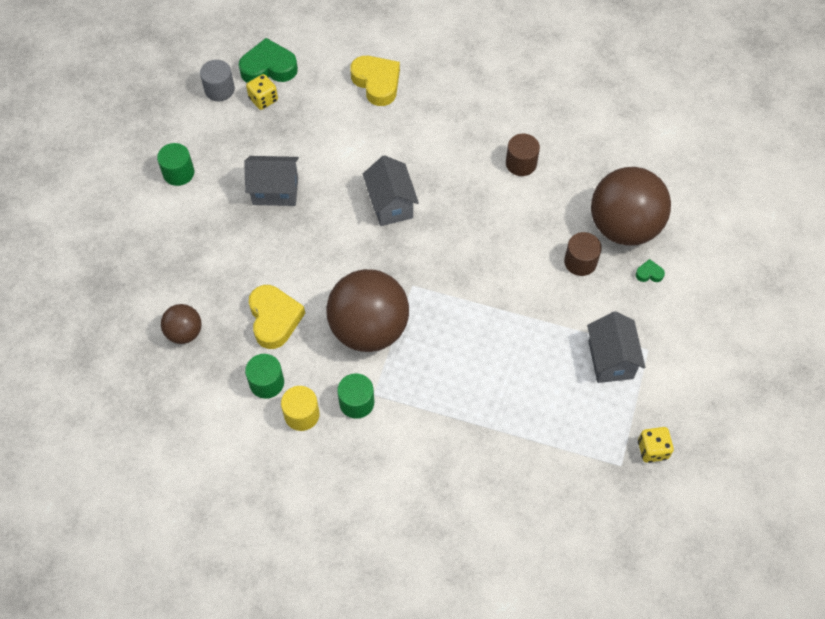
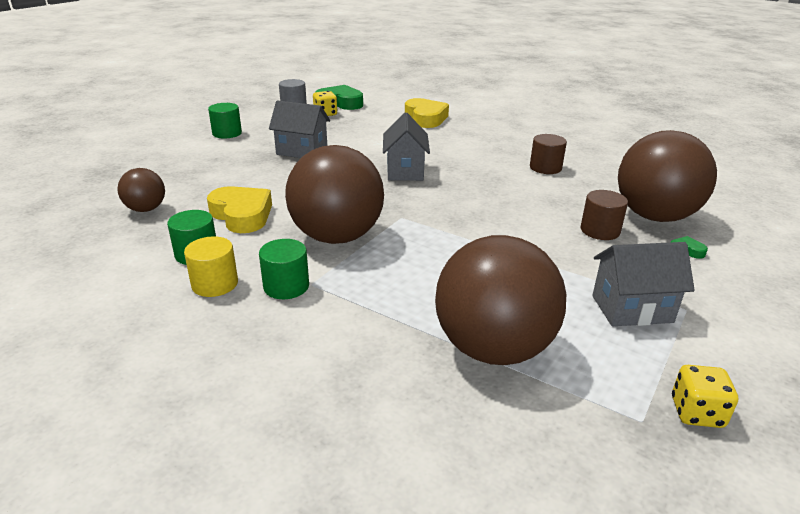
camera: 15 degrees right, 30 degrees down
yellow heart [249,285,305,349] -> yellow heart turned 45 degrees counterclockwise [207,186,272,233]
grey house [587,311,645,383] -> grey house turned 75 degrees clockwise [592,242,695,326]
none -> brown ball [435,235,566,365]

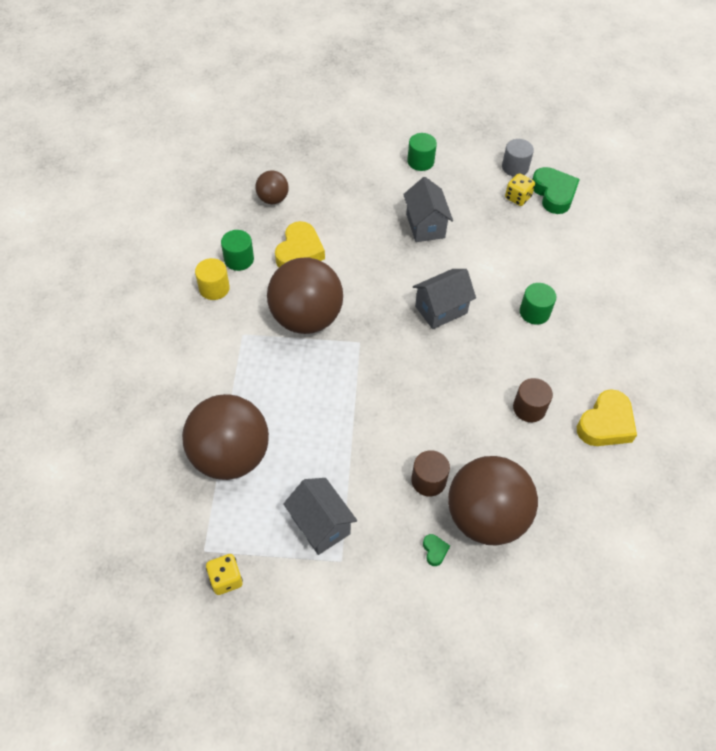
camera: 60 degrees right, 25 degrees up
green cylinder [259,239,309,299] -> green cylinder moved to [520,283,556,325]
yellow heart [405,98,449,128] -> yellow heart moved to [577,389,637,446]

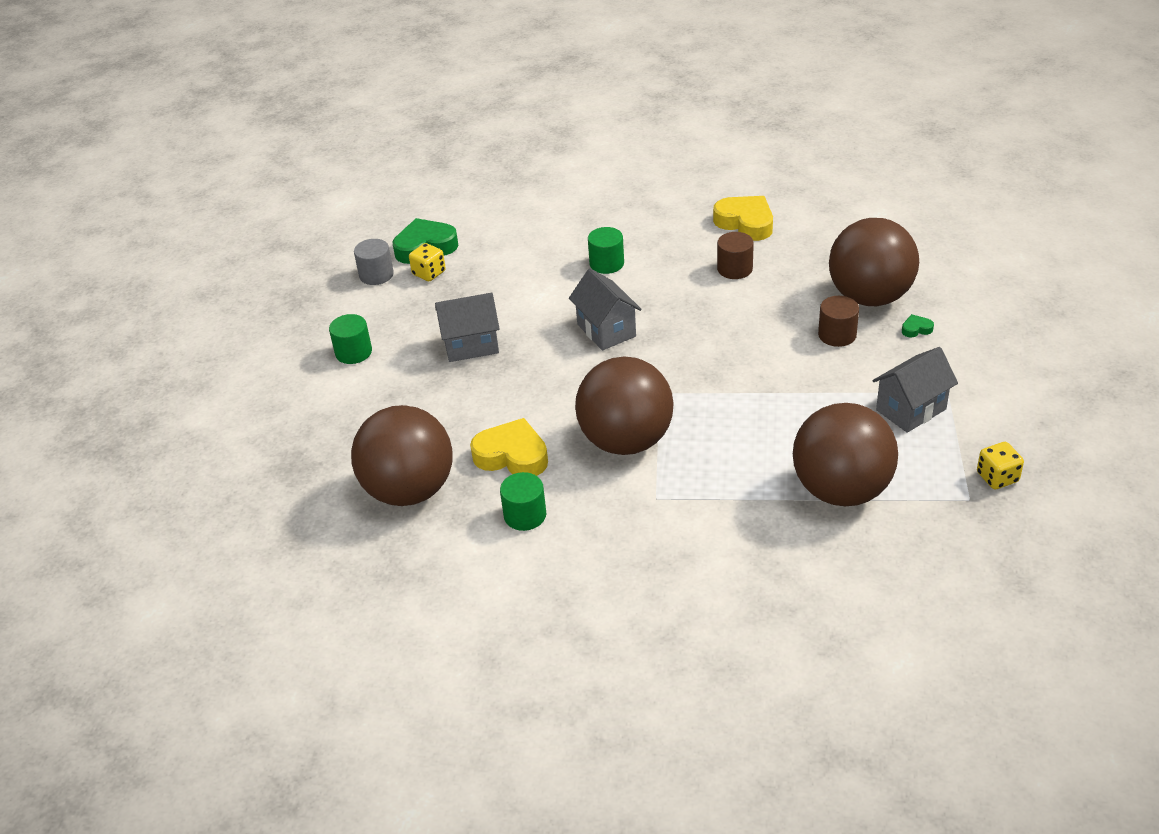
camera: 85 degrees left, 15 degrees down
yellow cylinder [195,258,230,300] -> none
brown ball [255,170,289,204] -> brown ball [351,405,453,506], size x2.04

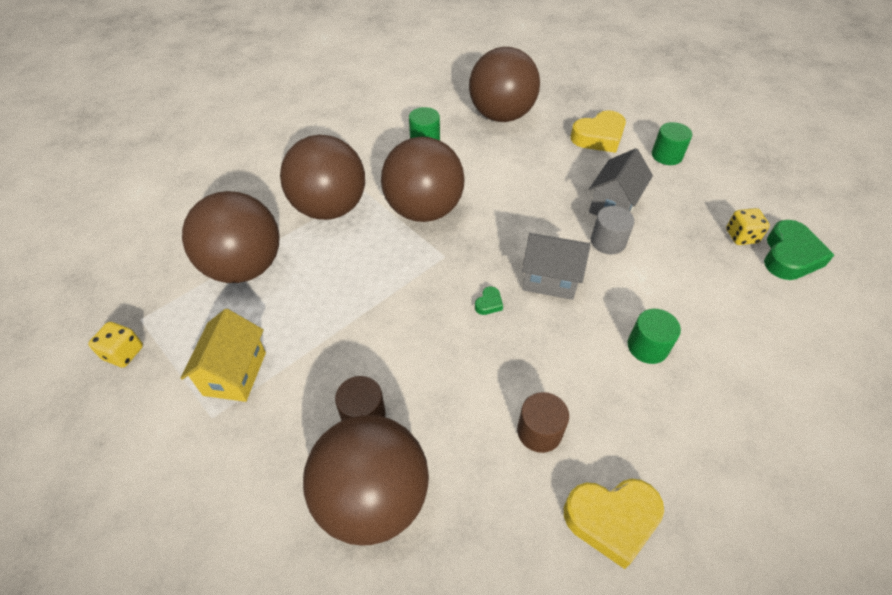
camera: 130 degrees right, 10 degrees up
grey cylinder [354,239,394,285] -> grey cylinder moved to [591,206,634,254]
yellow heart [470,418,548,476] -> yellow heart moved to [571,110,626,153]
grey house [872,347,958,433] -> yellow house [180,309,266,402]
green heart [902,314,934,337] -> green heart moved to [475,286,503,315]
none -> brown ball [280,135,365,220]

